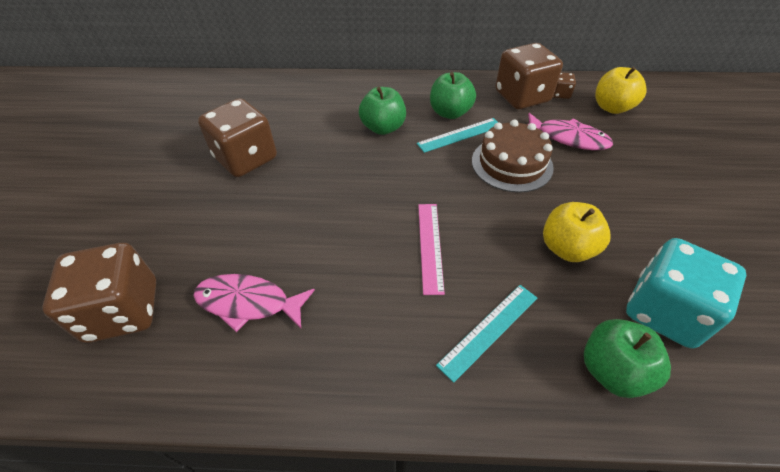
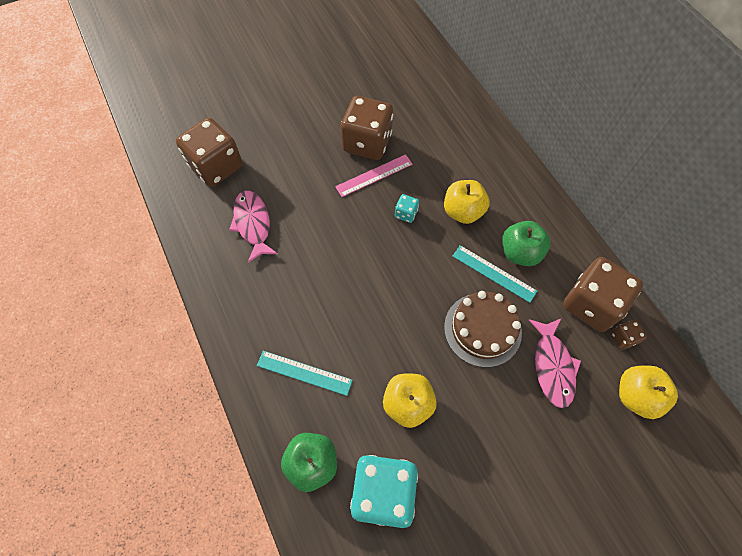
camera: 60 degrees right, 15 degrees up
green apple [359,87,406,135] -> yellow apple [444,180,489,224]
pink ruler [418,204,445,295] -> pink ruler moved to [335,154,413,197]
none -> turquoise dice [395,194,419,223]

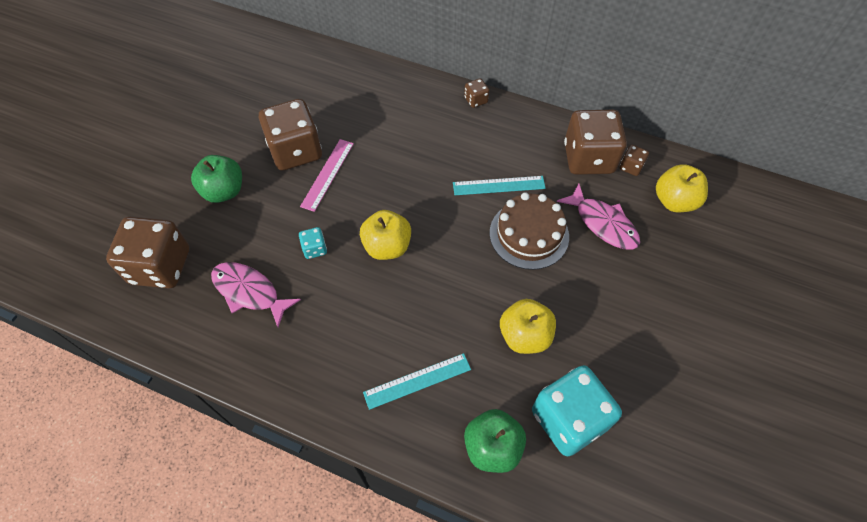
camera: 40 degrees left, 5 degrees down
turquoise dice [395,194,419,223] -> turquoise dice moved to [299,227,327,259]
yellow apple [444,180,489,224] -> yellow apple moved to [360,210,411,260]
green apple [502,221,551,266] -> green apple moved to [191,155,242,203]
none -> brown dice [464,78,489,108]

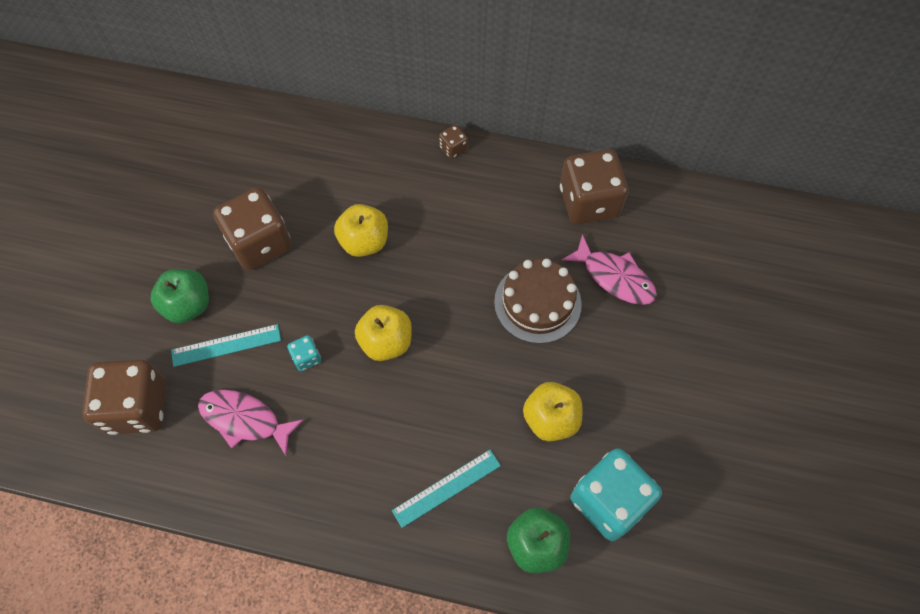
camera: 10 degrees left, 5 degrees up
pink ruler [300,139,354,212] -> none
turquoise ruler [453,176,546,195] -> turquoise ruler moved to [171,324,281,367]
brown dice [620,145,649,176] -> none
yellow apple [656,164,708,212] -> yellow apple moved to [334,204,388,257]

